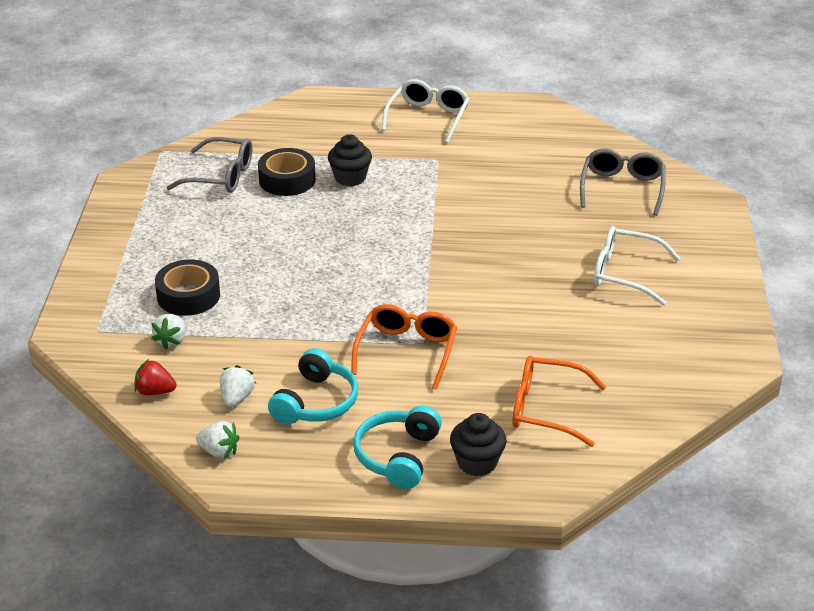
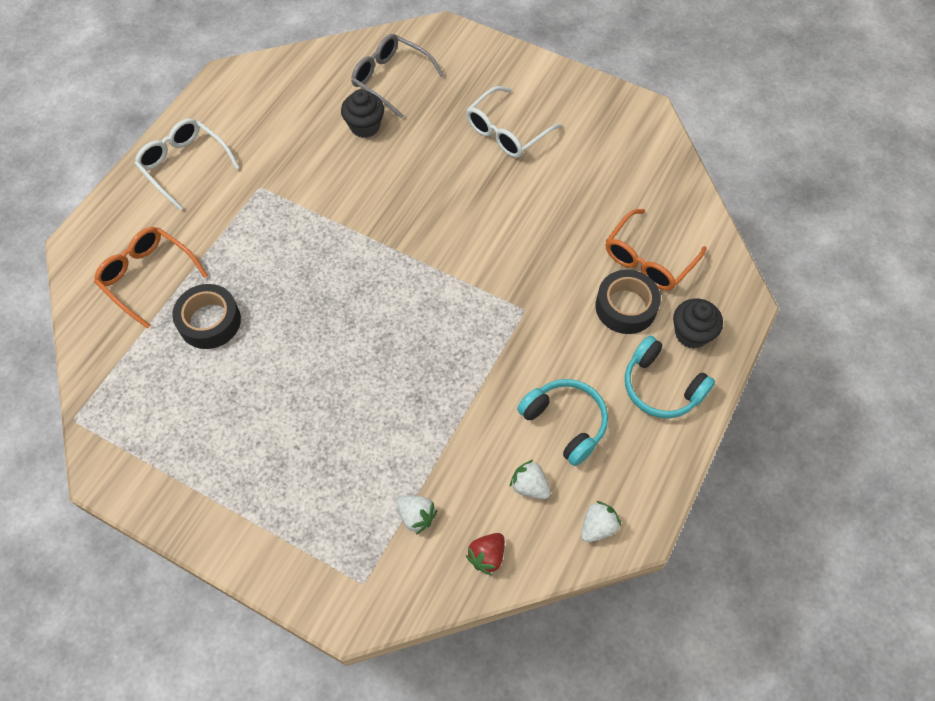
camera: 65 degrees left, 25 degrees up
black tape [155,259,220,316] -> black tape moved to [595,270,661,334]
grey glasses [167,137,252,193] -> none
black cupcake [328,134,372,186] -> black cupcake moved to [341,89,384,138]
orange glasses [351,304,457,390] -> orange glasses moved to [94,227,208,329]

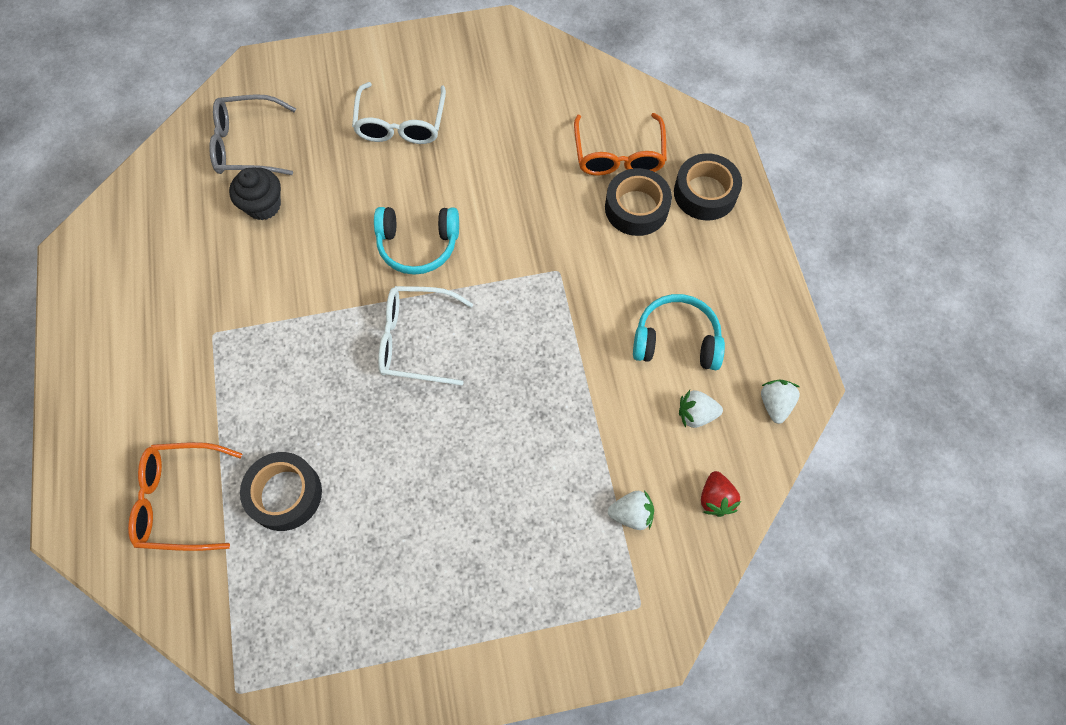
camera: 40 degrees left, 5 degrees up
white glasses [135,118,240,210] -> white glasses moved to [378,286,473,385]
turquoise headphones [625,336,715,418] -> turquoise headphones moved to [374,207,459,275]
black cupcake [673,299,723,349] -> black tape [674,153,742,220]

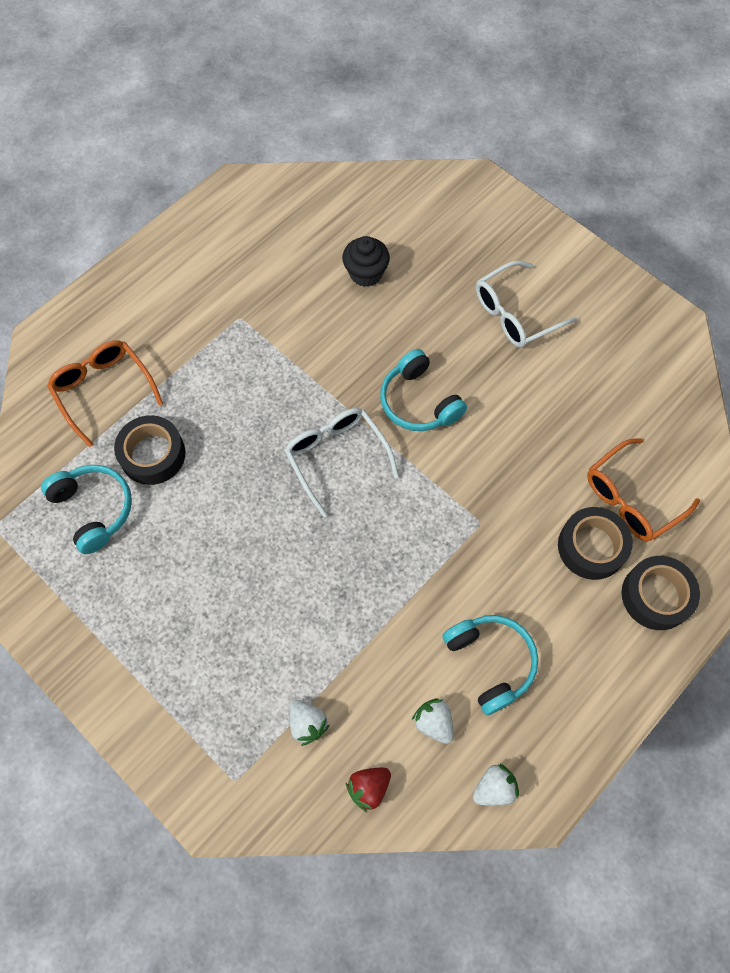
camera: 55 degrees right, 0 degrees up
grey glasses [209,94,296,175] -> none
none -> turquoise headphones [41,465,132,554]

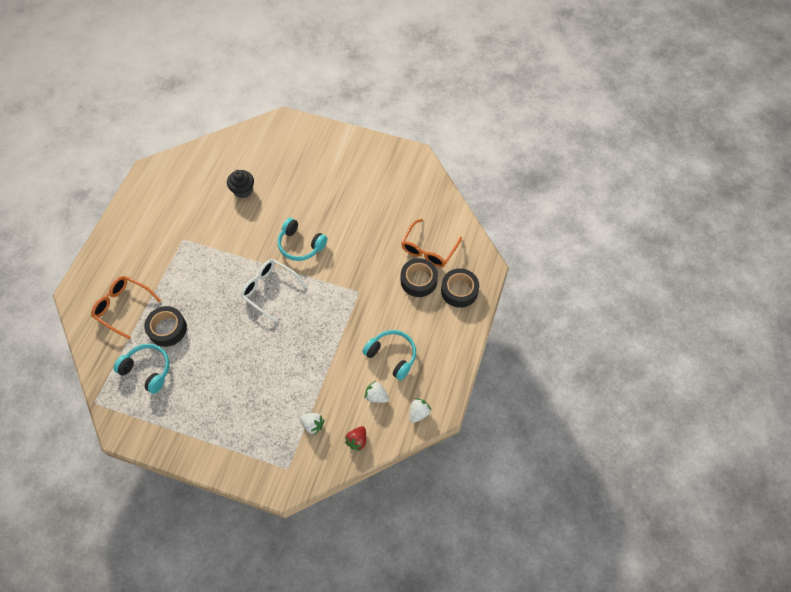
camera: 25 degrees left, 5 degrees down
white glasses [476,260,578,348] -> none

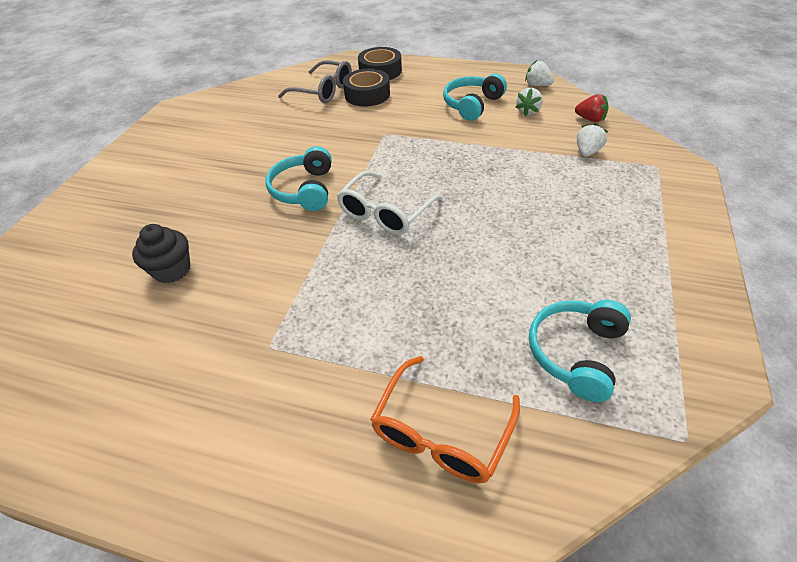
camera: 90 degrees left, 15 degrees down
black tape [144,306,187,347] -> none
turquoise headphones [278,218,327,261] -> turquoise headphones turned 150 degrees clockwise [265,146,332,211]
orange glasses [401,219,462,267] -> grey glasses [278,60,352,103]

